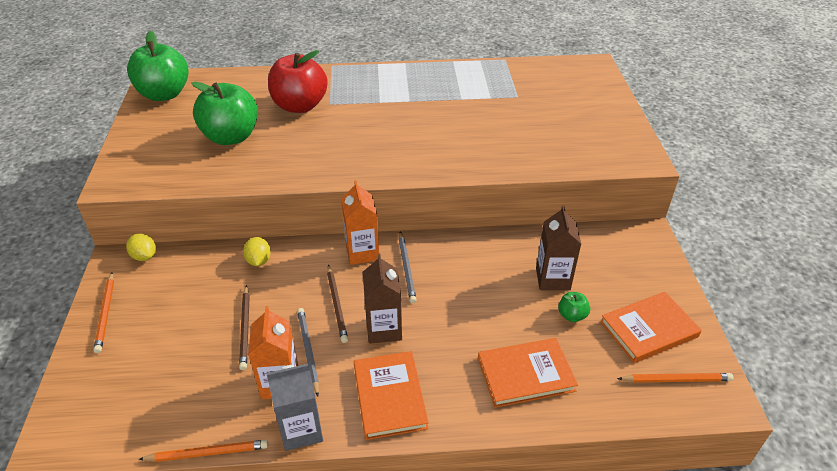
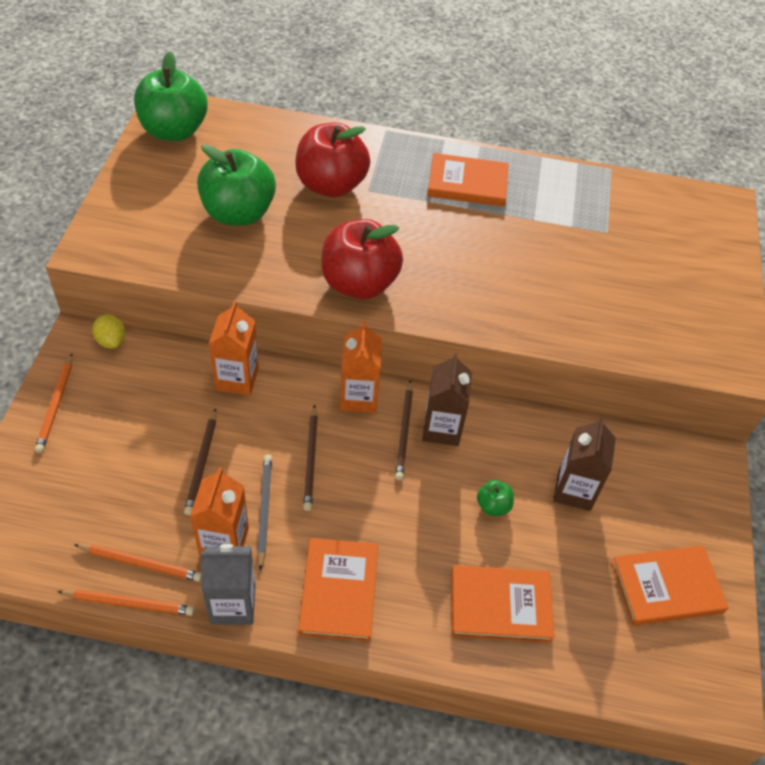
camera: 10 degrees right, 10 degrees up
yellow lemon [243,237,271,266] -> orange carton [209,301,259,396]
brown carton [363,254,402,344] -> brown carton moved to [422,353,472,446]
grey pencil [399,231,416,303] -> brown pencil [395,380,413,480]
green apple [558,292,590,322] -> green apple moved to [477,480,514,516]
orange pencil [617,373,733,383] -> orange pencil moved to [74,544,201,582]
none -> red apple [321,219,403,299]
none -> orange book [427,153,509,207]

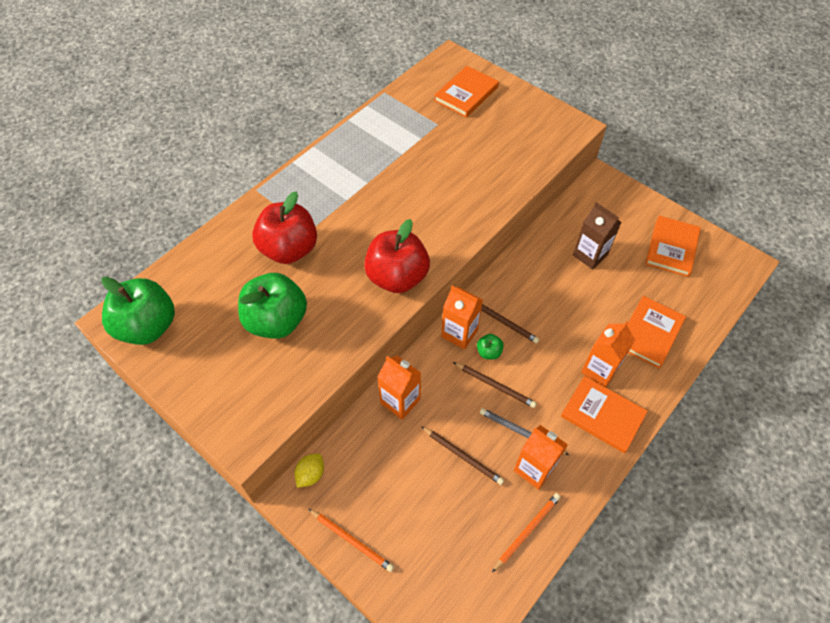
camera: 55 degrees left, 5 degrees up
orange pencil [57,589,194,616] -> none
yellow lemon [92,314,125,348] -> yellow lemon turned 60 degrees counterclockwise [294,454,324,488]
grey carton [200,544,256,624] -> none
brown carton [422,353,472,446] -> none
orange book [427,153,509,207] -> orange book moved to [434,66,499,118]
green apple [477,480,514,516] -> green apple moved to [477,334,504,360]
none -> orange carton [581,321,635,387]

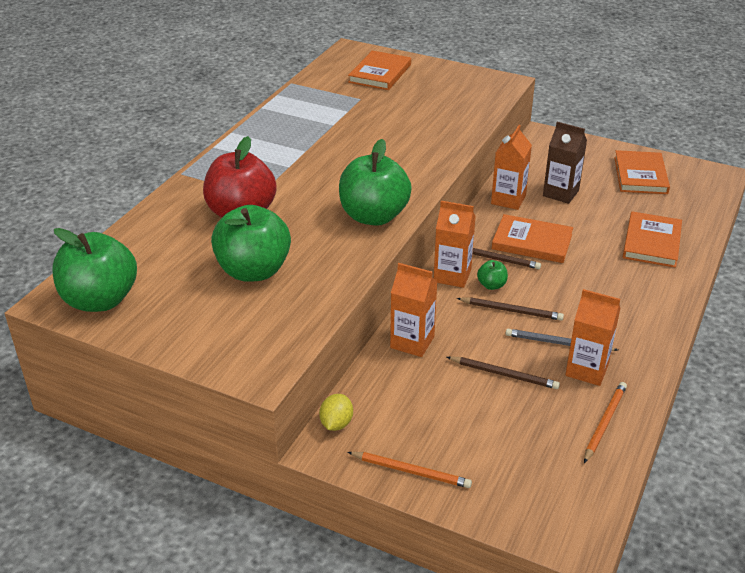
camera: 15 degrees left, 20 degrees down
red apple [364,219,430,293] -> green apple [339,139,412,226]
orange book [561,376,648,453] -> orange book moved to [492,214,573,263]
orange carton [581,321,635,387] -> orange carton moved to [491,125,532,210]

